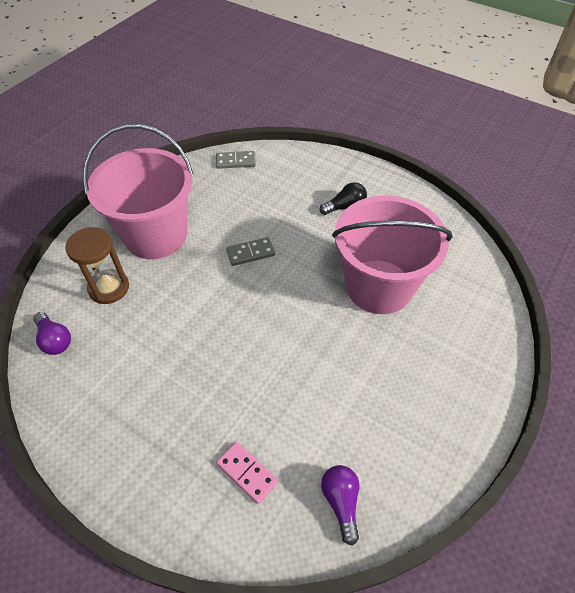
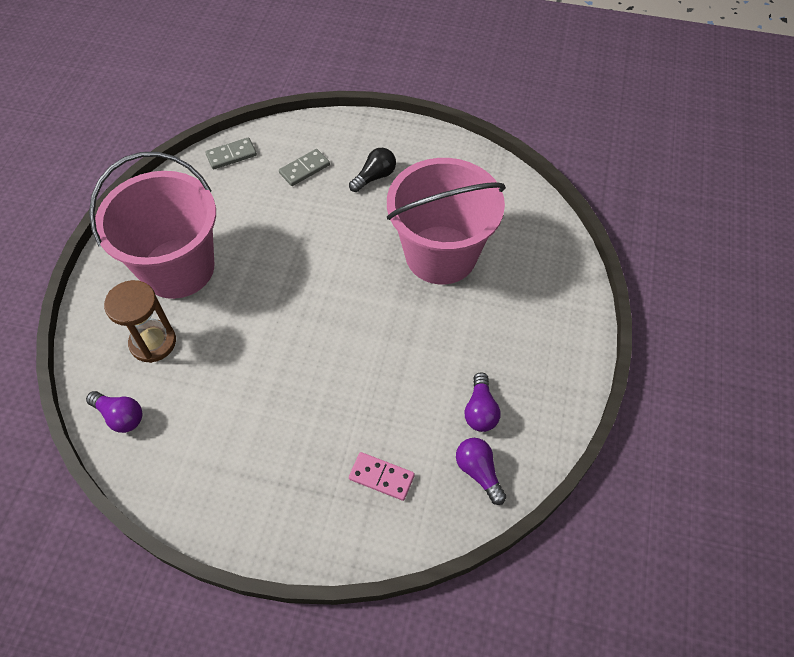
camera: 20 degrees left, 5 degrees up
grey domino [226,237,275,266] -> grey domino moved to [279,149,330,186]
none -> purple light bulb [464,372,500,432]

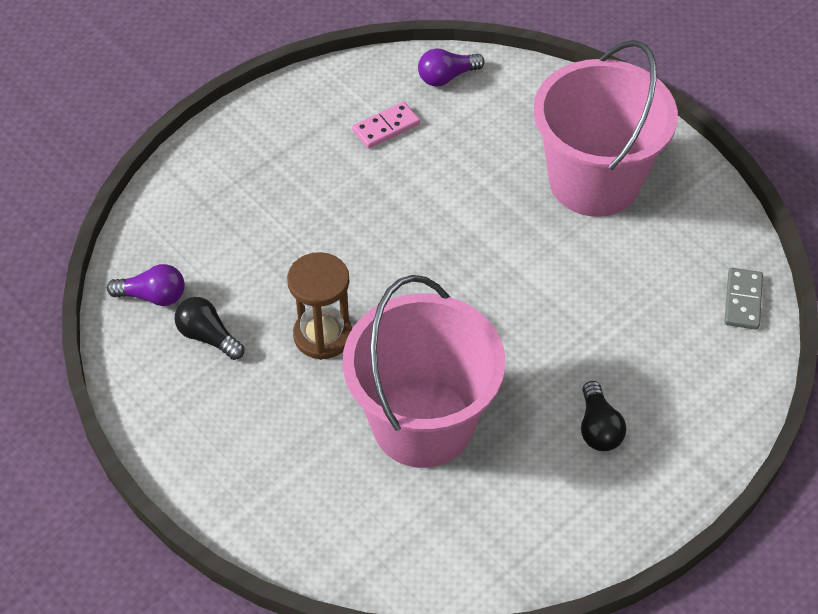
camera: 125 degrees right, 5 degrees down
brown hourglass [104,280,176,363] -> brown hourglass moved to [287,252,352,360]
grey domino [279,149,330,186] -> none
pink domino [349,452,415,501] -> pink domino moved to [352,102,420,149]
purple light bulb [464,372,500,432] -> black light bulb [174,297,244,360]

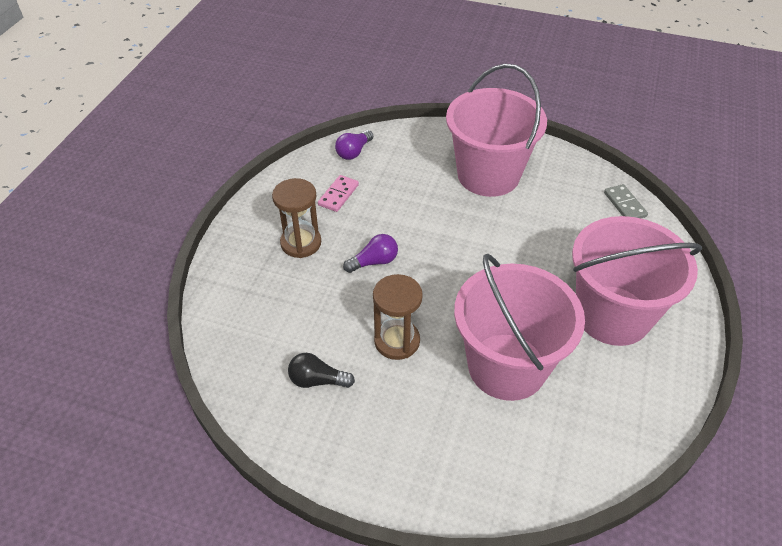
camera: 30 degrees left, 5 degrees down
purple light bulb [107,264,185,306] -> purple light bulb moved to [343,234,398,273]
black light bulb [581,381,626,451] -> pink bucket [572,216,702,346]
none -> brown hourglass [272,178,321,258]

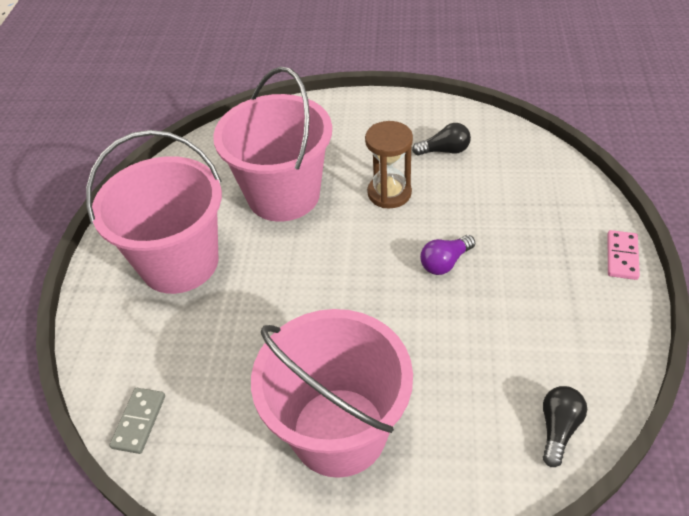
camera: 170 degrees right, 0 degrees up
brown hourglass [272,178,321,258] -> none
pink domino [318,175,359,212] -> pink domino moved to [607,230,640,280]
purple light bulb [335,130,373,160] -> black light bulb [543,386,587,467]
grey domino [604,184,648,218] -> grey domino turned 45 degrees clockwise [109,388,165,454]

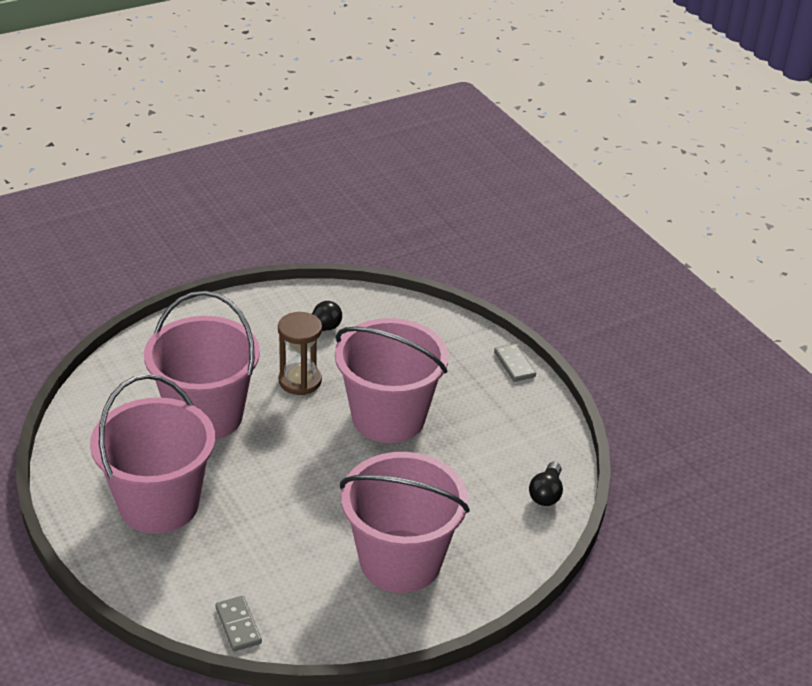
camera: 40 degrees left, 10 degrees down
purple light bulb [420,235,475,275] -> pink bucket [335,318,449,443]
black light bulb [543,386,587,467] -> black light bulb turned 150 degrees counterclockwise [529,462,563,506]
pink domino [607,230,640,280] -> grey domino [494,344,536,382]

